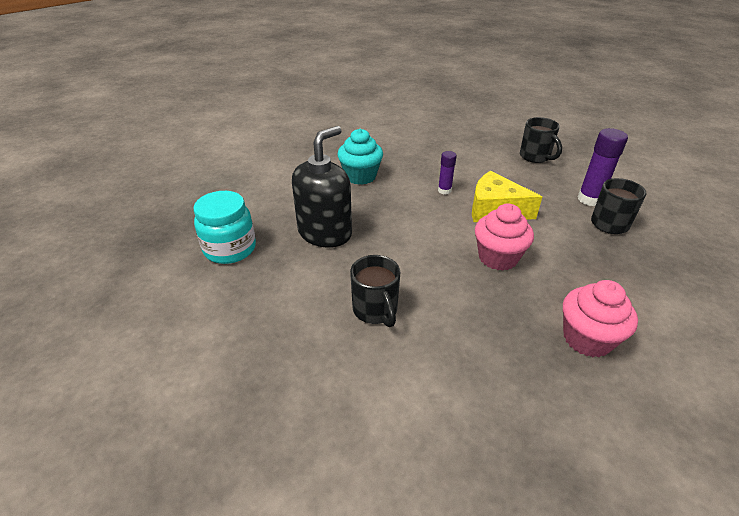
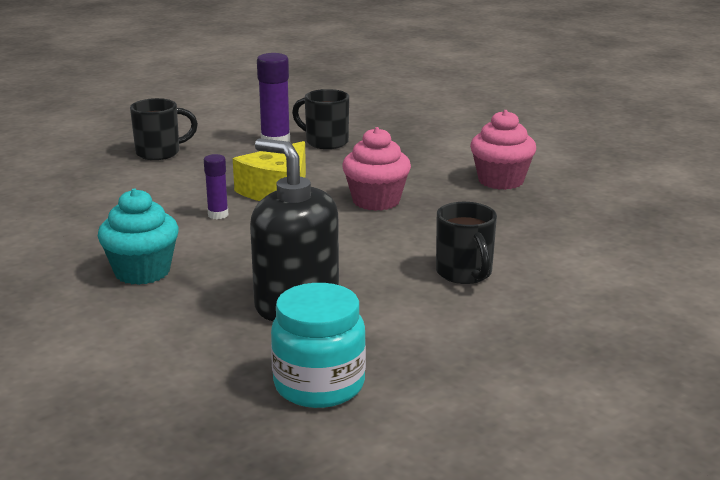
camera: 85 degrees left, 15 degrees down
black mug [350,255,400,327] -> black mug turned 90 degrees clockwise [436,202,497,284]

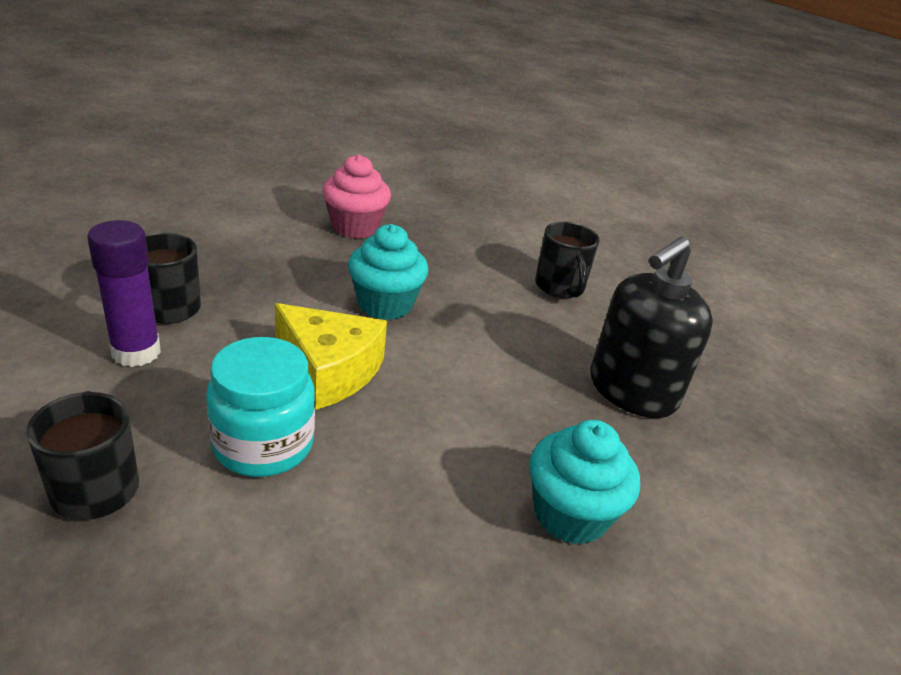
camera: 90 degrees left, 10 degrees up
purple glue stick [204,154,229,219] -> none
turquoise jar [271,283,366,408] -> turquoise jar moved to [206,337,315,477]
pink cupcake [342,127,411,211] -> turquoise cupcake [348,224,429,320]
black mug [436,202,497,284] -> black mug turned 90 degrees clockwise [535,222,600,298]

